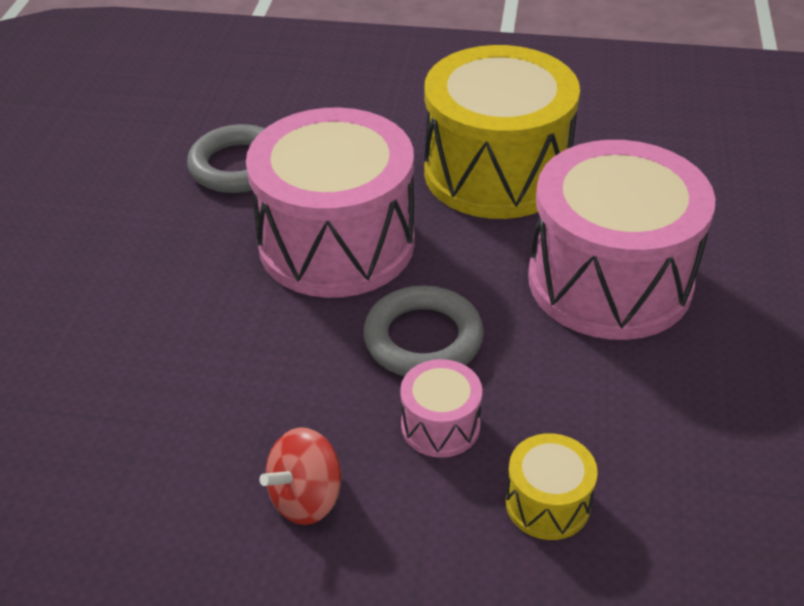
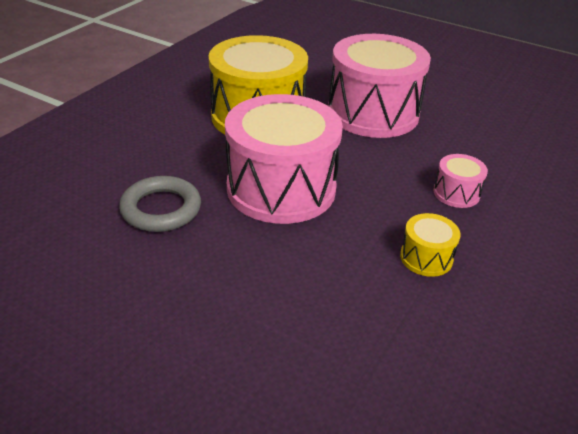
camera: 70 degrees left, 5 degrees down
red spinning top [260,427,342,525] -> none
grey ring [363,285,484,376] -> none
yellow drum [506,433,598,540] -> yellow drum moved to [400,213,461,277]

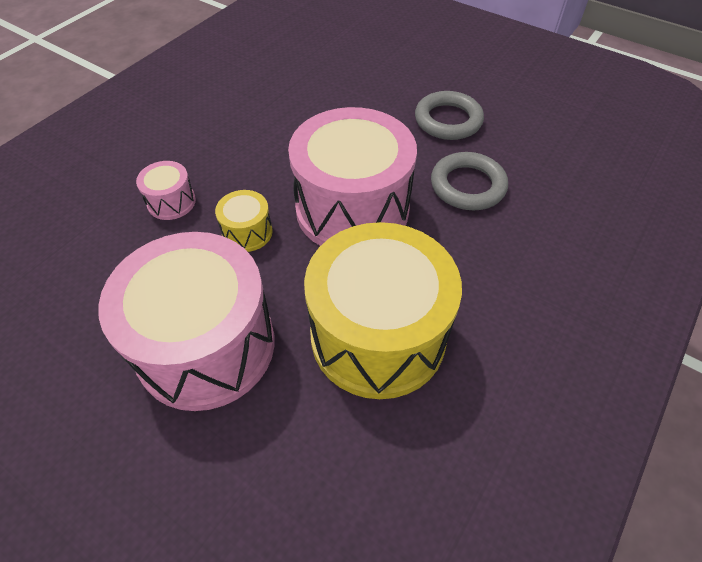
camera: 175 degrees left, 15 degrees up
yellow drum [400,213,461,277] -> yellow drum moved to [215,190,273,252]
none -> grey ring [415,91,484,140]

